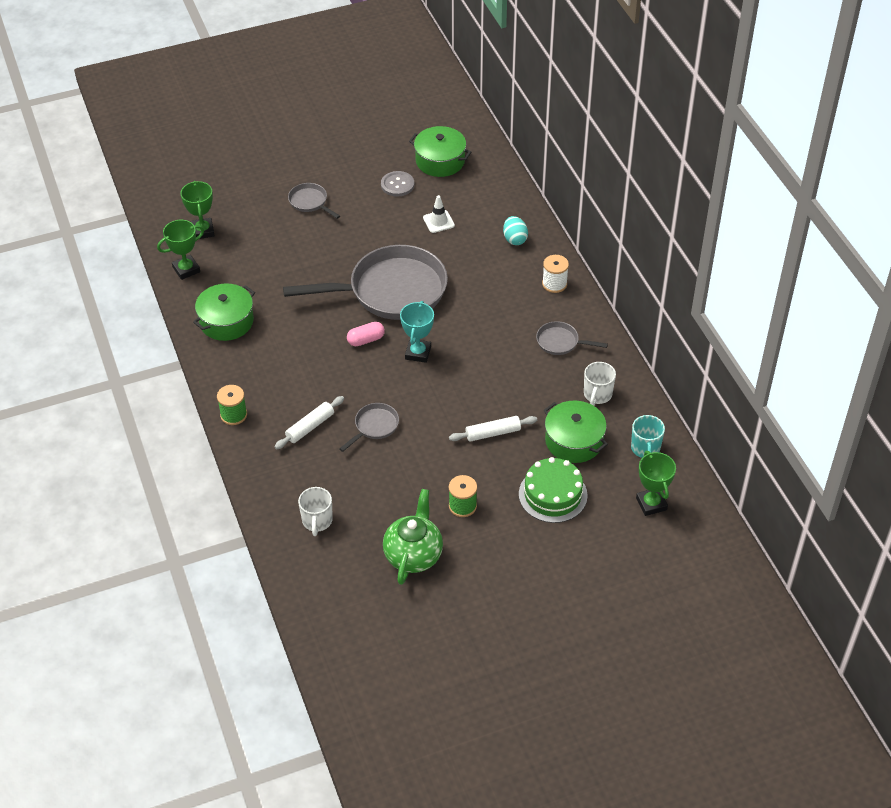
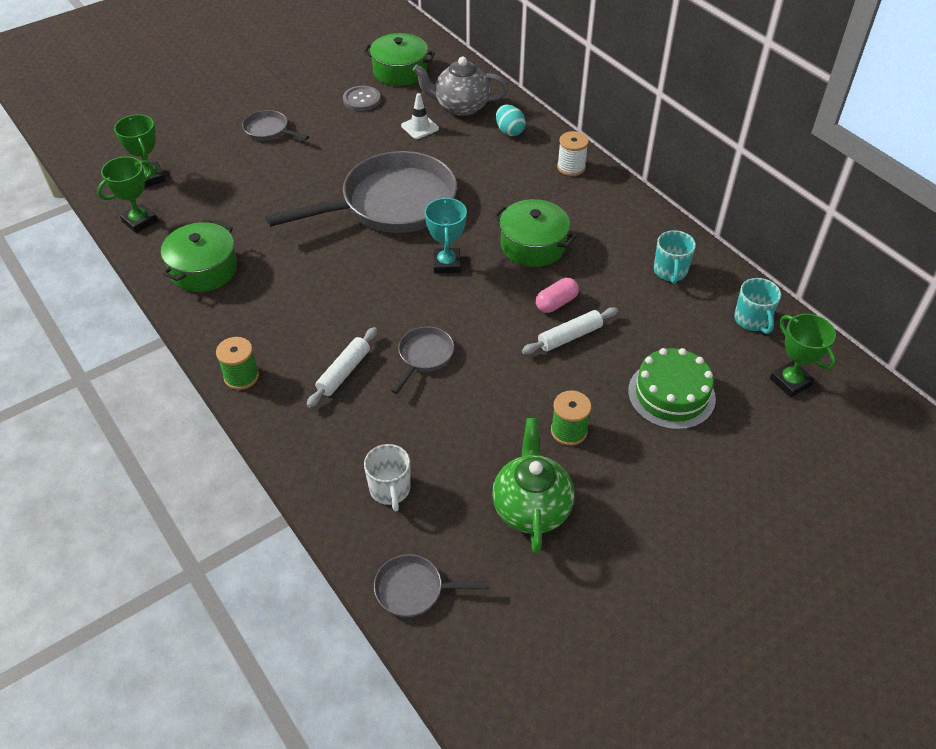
camera: 15 degrees left, 0 degrees up
pink capsule [347,322,385,346] -> pink capsule moved to [536,278,579,313]
grey pan [536,321,608,355] -> grey pan moved to [374,554,489,617]
green pot [544,401,608,463] -> green pot moved to [494,199,576,267]
white mug [584,362,616,406] -> turquoise mug [654,230,696,284]
none -> grey teapot [413,57,509,116]

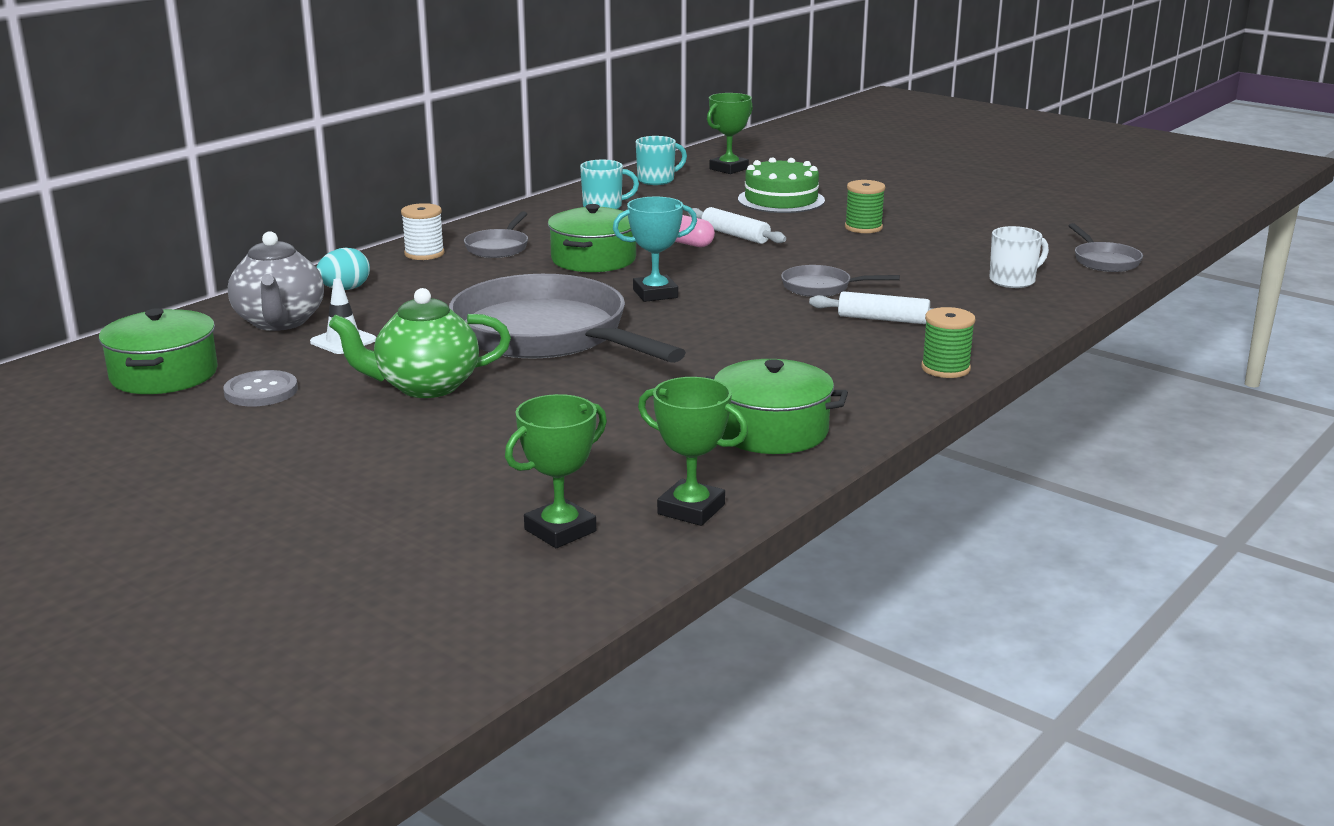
camera: 105 degrees left, 25 degrees down
grey pan [242,110,309,141] -> grey pan moved to [464,211,528,258]
green teapot [492,418,575,554] -> green teapot moved to [329,288,511,398]

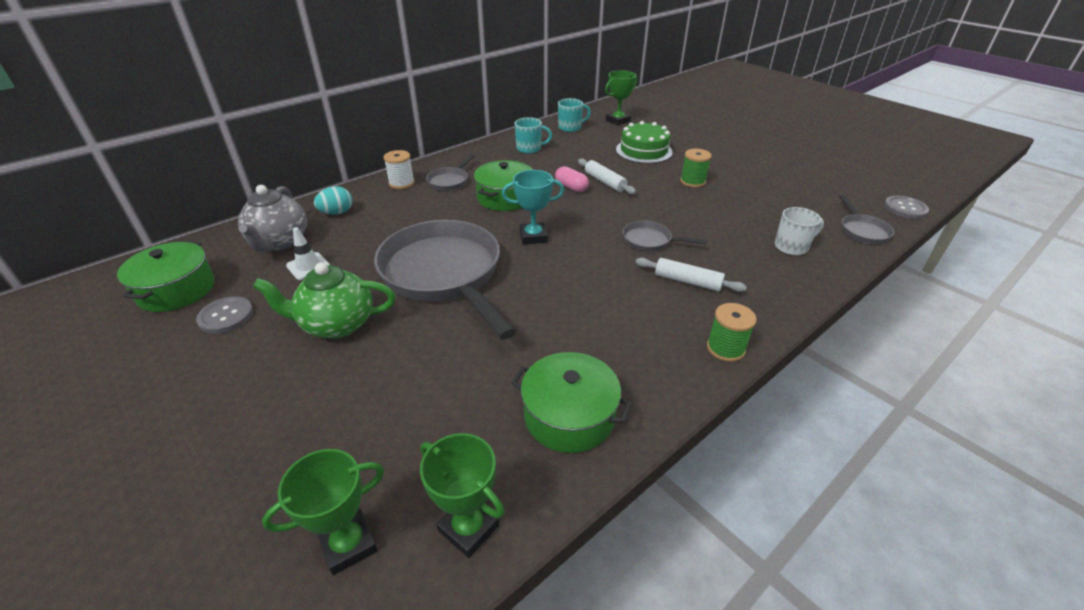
camera: 10 degrees right, 15 degrees up
none -> grey button [884,196,929,219]

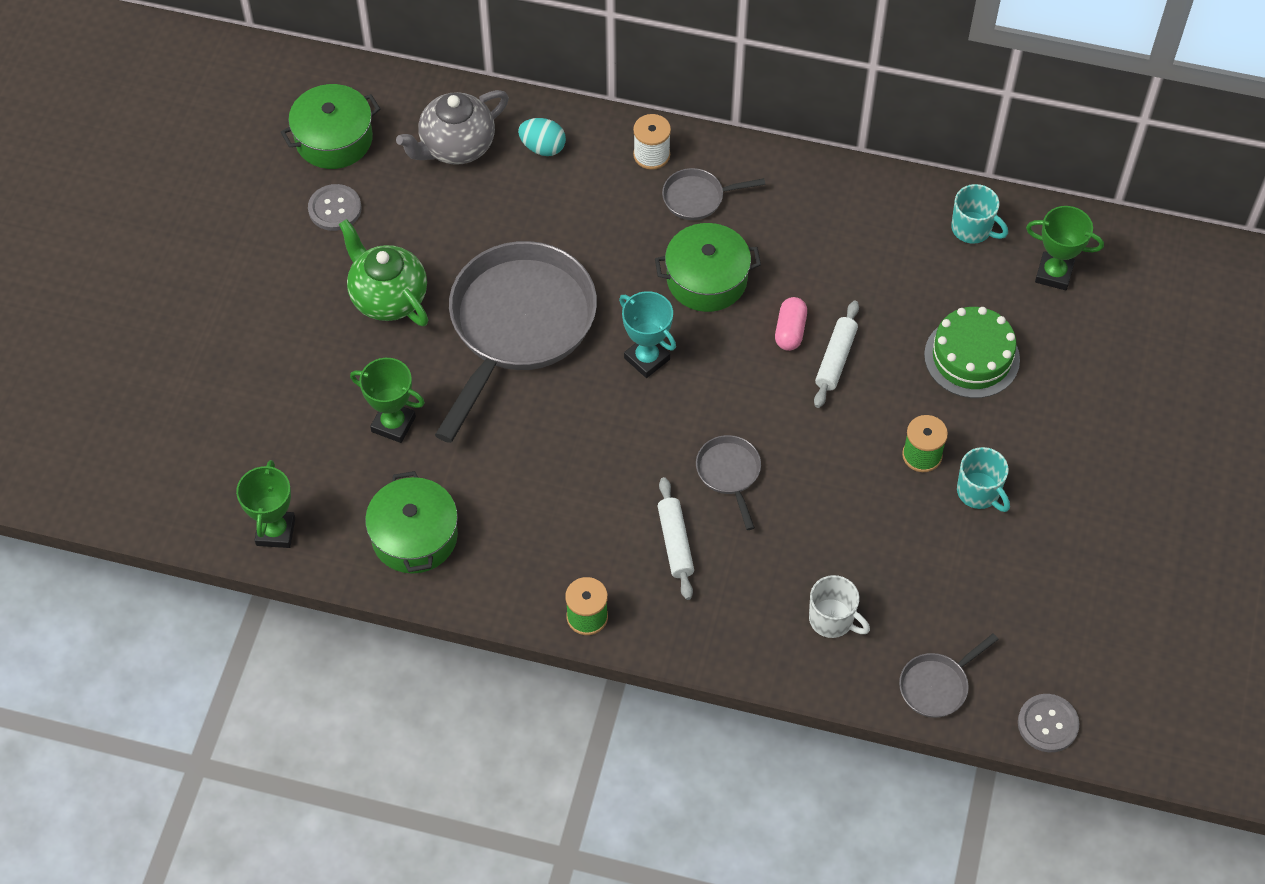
camera: 55 degrees right, 20 degrees up
green trophy [262,449,384,575] -> green trophy moved to [350,358,425,443]
white traffic cone [286,227,330,280] -> none
turquoise mug [515,117,552,154] -> turquoise mug moved to [957,447,1010,512]

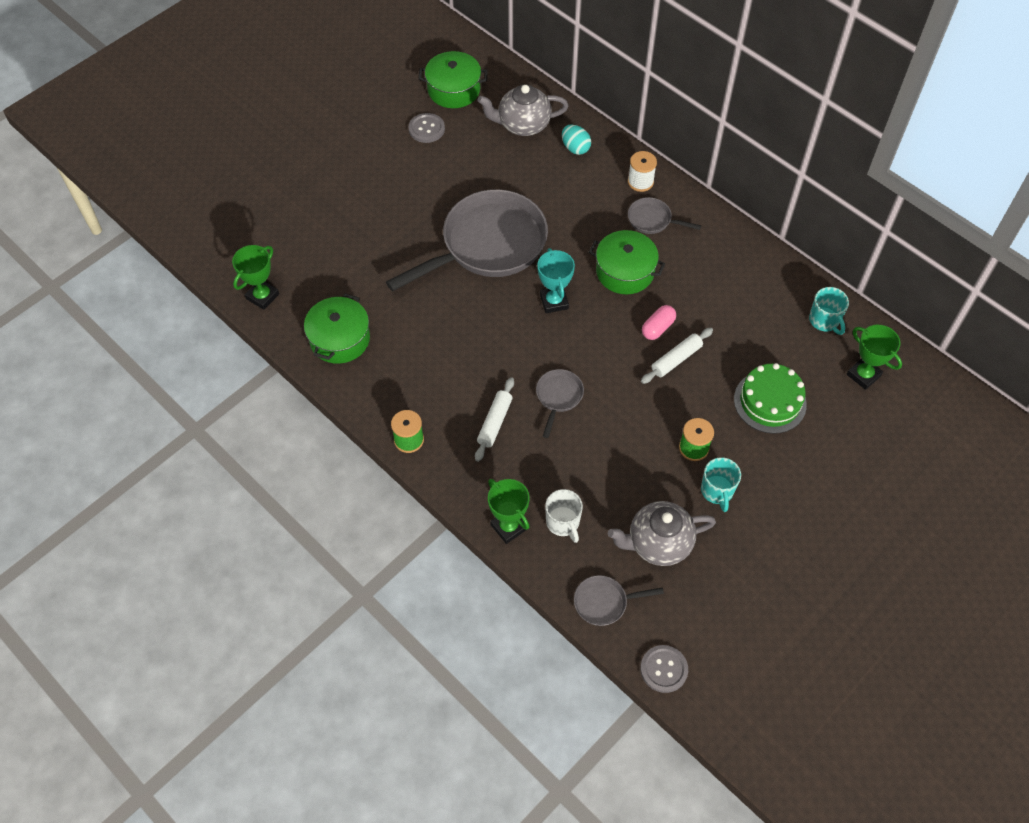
camera: 30 degrees right, 0 degrees up
green teapot [339,219,428,326] -> none
green trophy [350,358,425,443] -> green trophy moved to [488,479,530,544]
none -> grey teapot [608,501,716,566]

